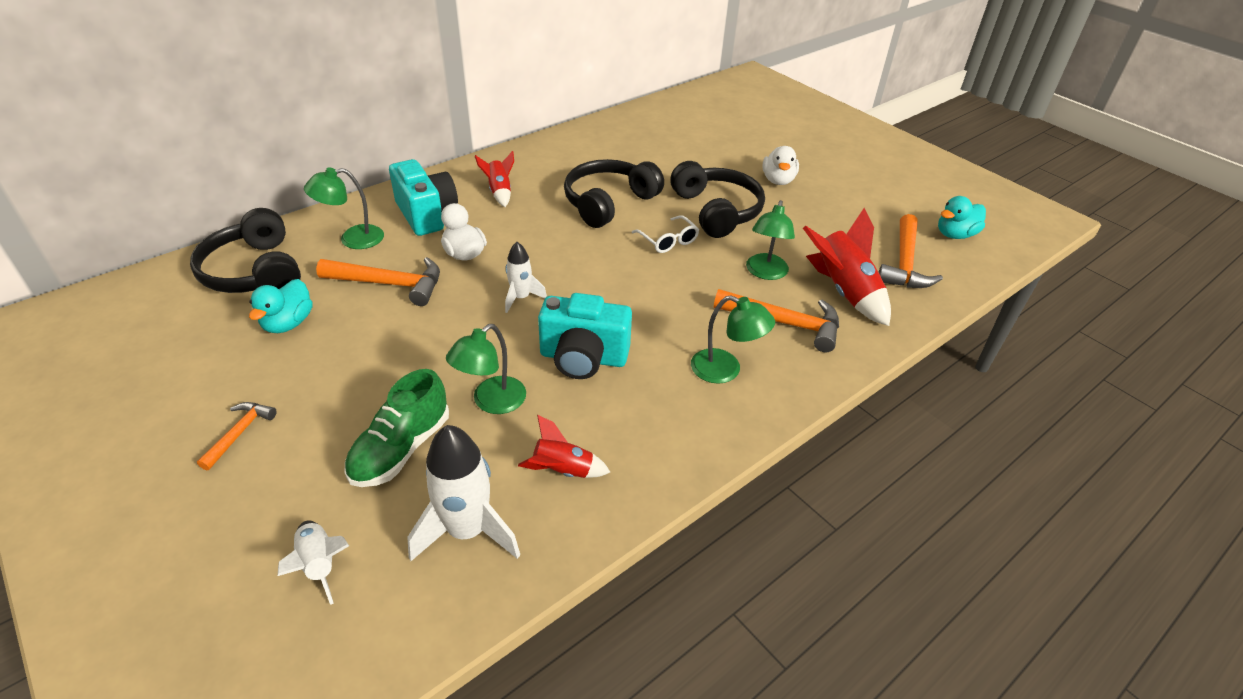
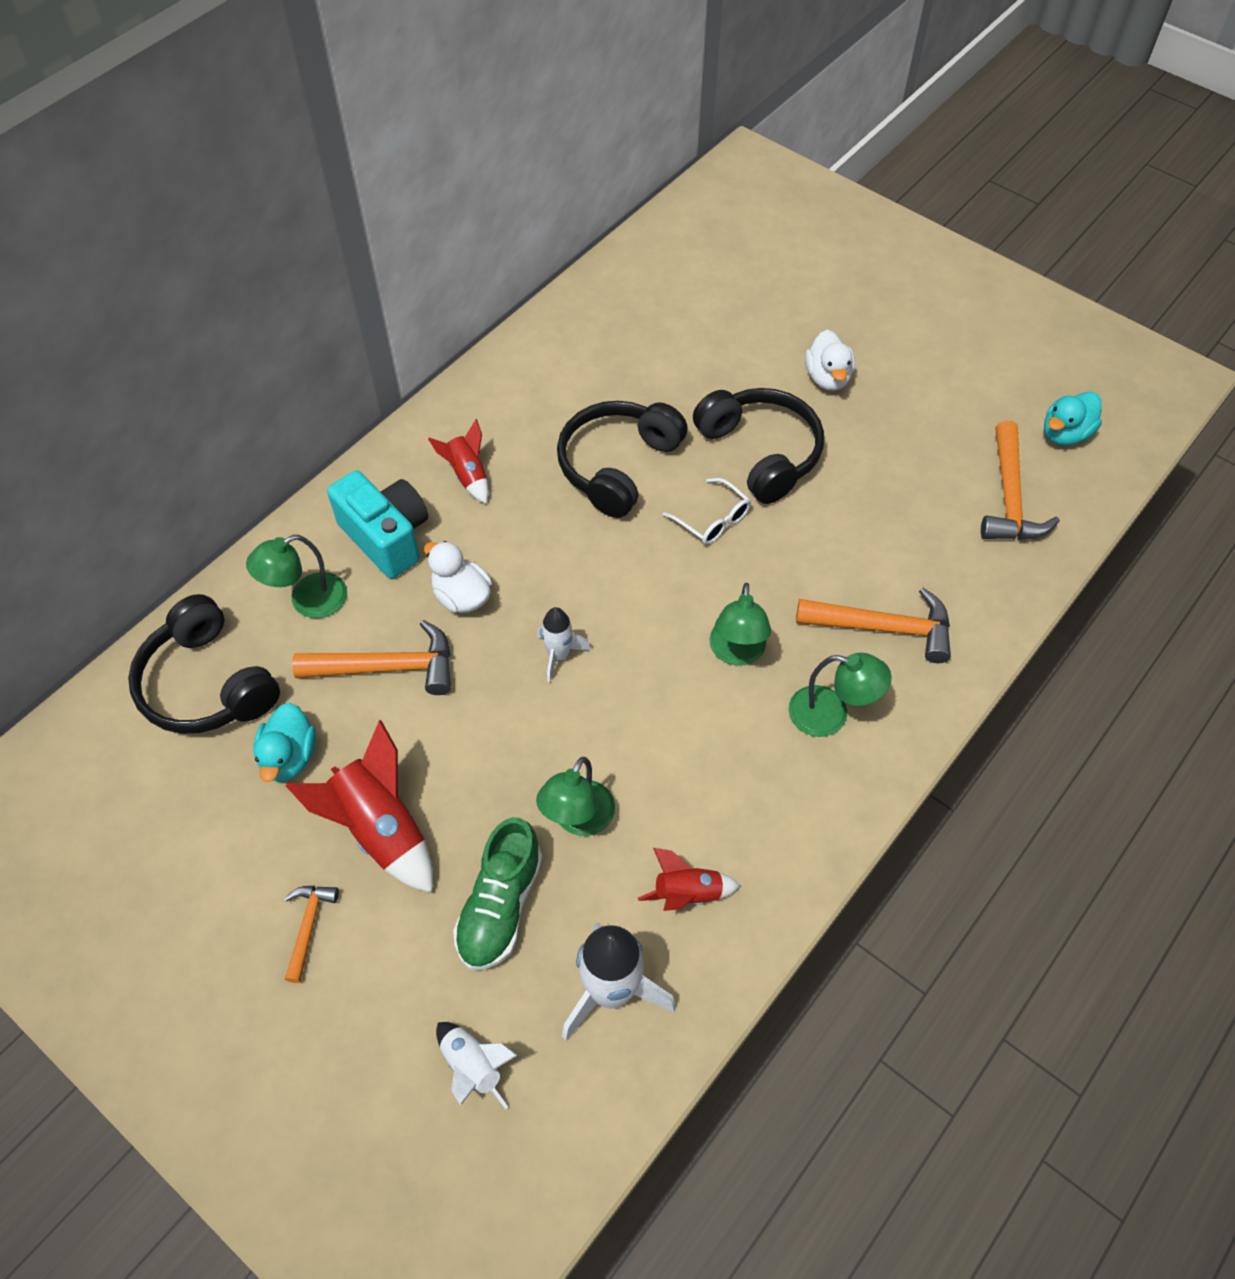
camera: 10 degrees left, 15 degrees up
turquoise camera [538,293,632,379] -> none
green lamp [746,200,795,280] -> green lamp moved to [710,583,771,666]
red rocket [803,208,891,326] -> red rocket moved to [286,720,433,893]

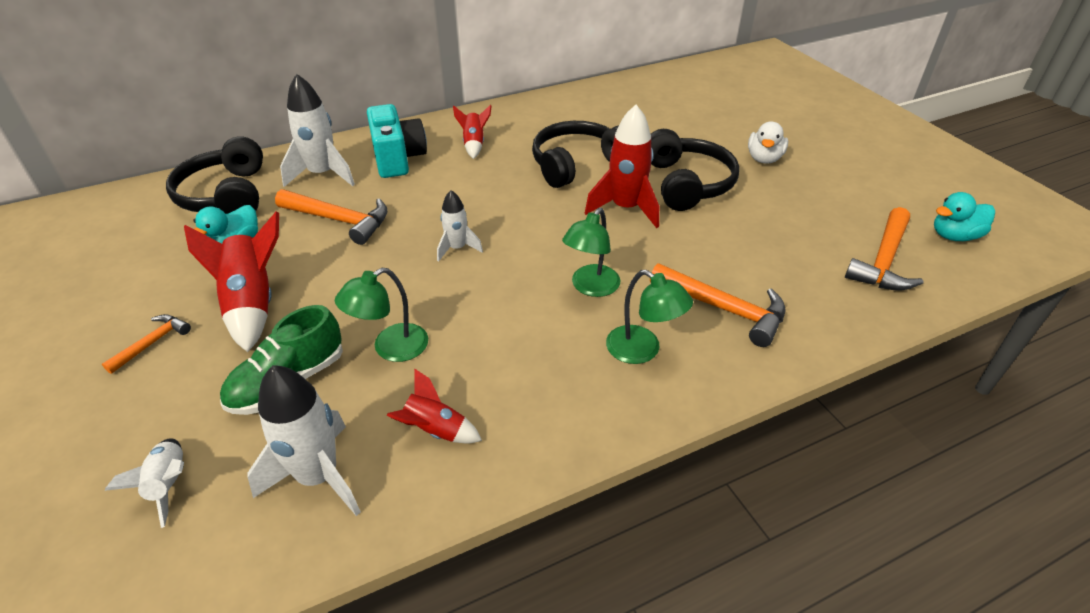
camera: 25 degrees right, 15 degrees down
green lamp [246,535,347,618] -> white rocket [280,74,355,187]
white duck [424,541,492,613] -> none
white glasses [663,478,751,545] -> red rocket [585,105,659,228]

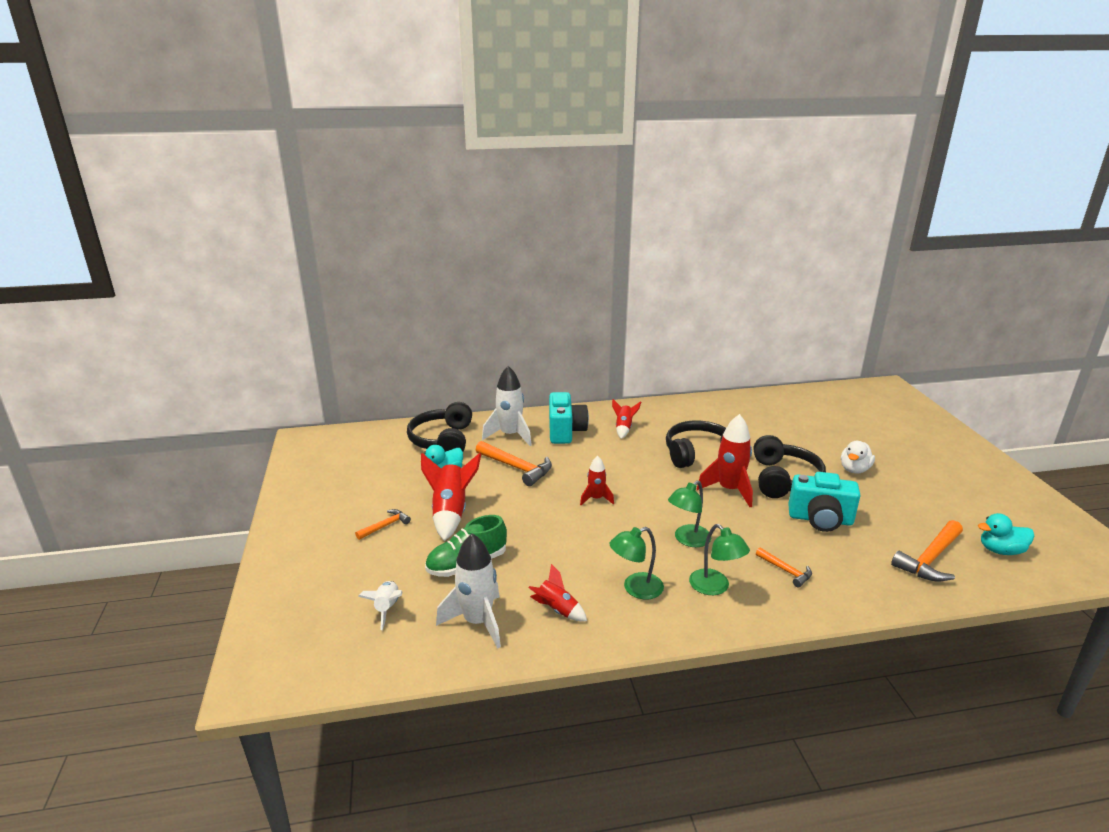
camera: 15 degrees right, 15 degrees down
green lamp [335,268,428,362] -> green lamp moved to [610,527,664,600]
white rocket [437,190,483,262] -> red rocket [580,456,614,505]
orange hammer [650,263,786,347] -> orange hammer [756,548,812,587], size x0.56
none -> turquoise camera [788,472,860,532]

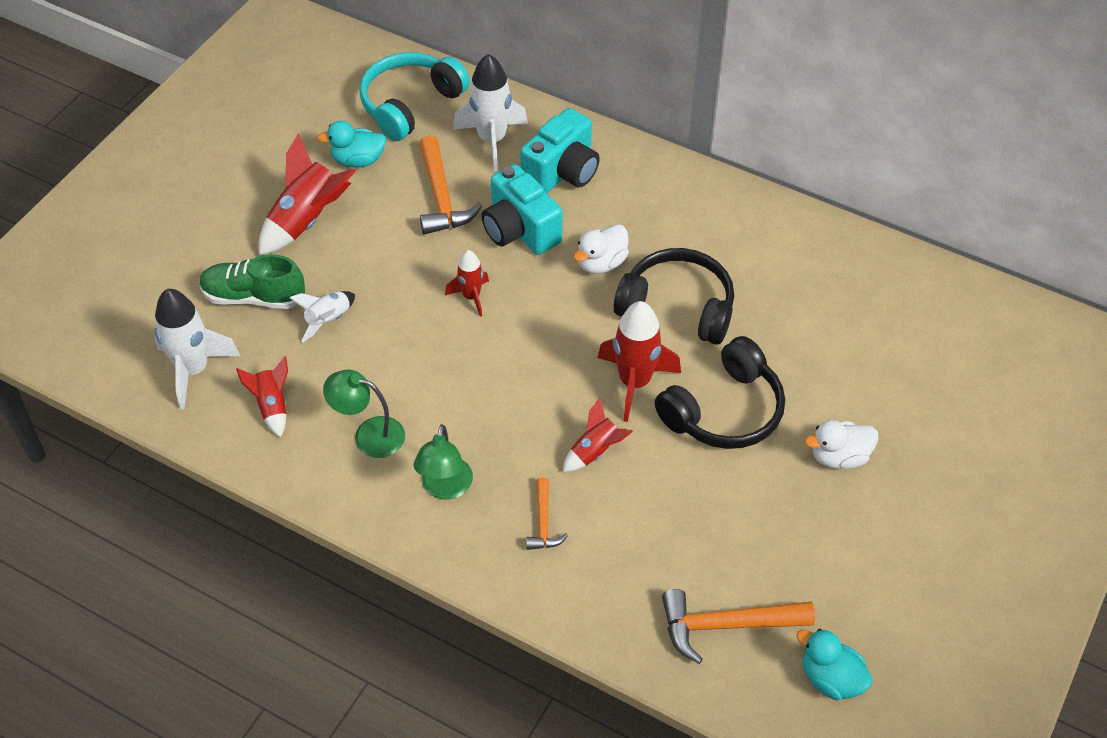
camera: 40 degrees right, 25 degrees up
orange hammer [355,509,411,540] -> none
white rocket [358,581,403,630] -> white rocket moved to [289,291,355,342]
black headphones [407,402,472,452] -> turquoise headphones [359,52,470,141]
red rocket [612,399,641,439] -> red rocket moved to [563,398,633,472]
green lamp [668,481,711,547] -> none
turquoise camera [788,472,860,532] -> turquoise camera moved to [481,164,562,255]
none -> white duck [574,224,629,274]

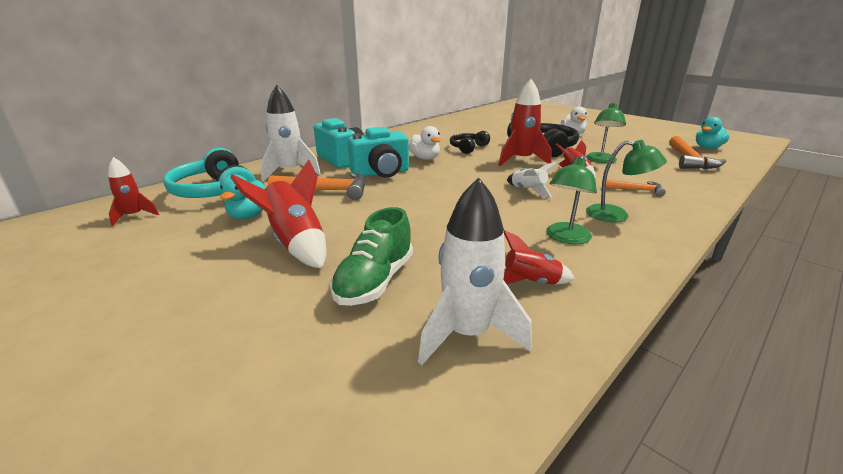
camera: 75 degrees left, 25 degrees down
white rocket [289,291,355,342] -> white rocket moved to [507,162,559,198]
red rocket [445,250,489,317] -> red rocket moved to [108,157,159,226]
black headphones [614,248,734,345] -> black headphones [450,131,490,154], size x0.59
none -> green lamp [586,103,626,163]

